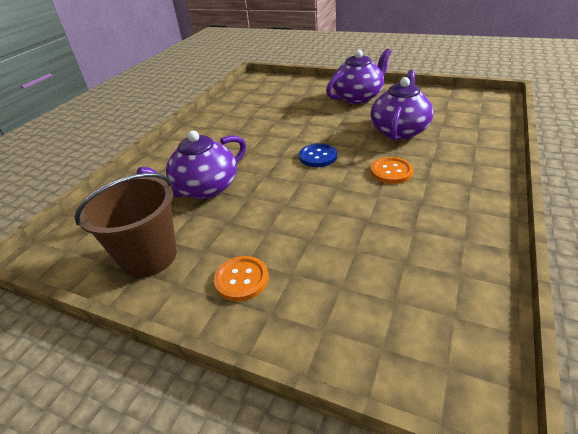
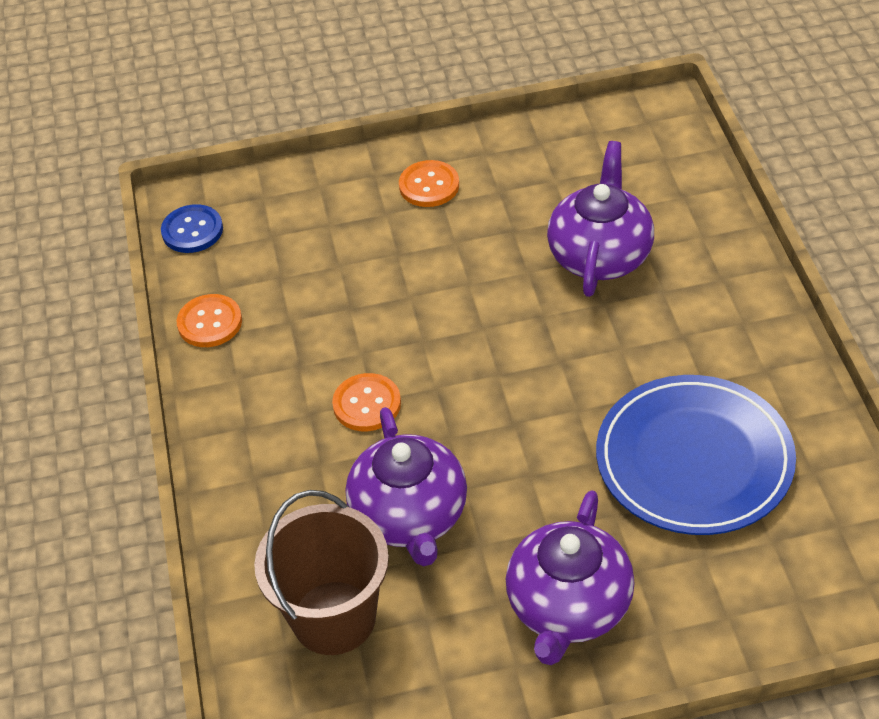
camera: 145 degrees right, 10 degrees up
brown bucket [74,173,177,278] -> brown bucket moved to [254,490,389,655]
blue button [299,143,337,167] -> blue button moved to [161,204,223,253]
none -> orange button [177,294,242,347]
none -> blue plate [596,375,796,535]

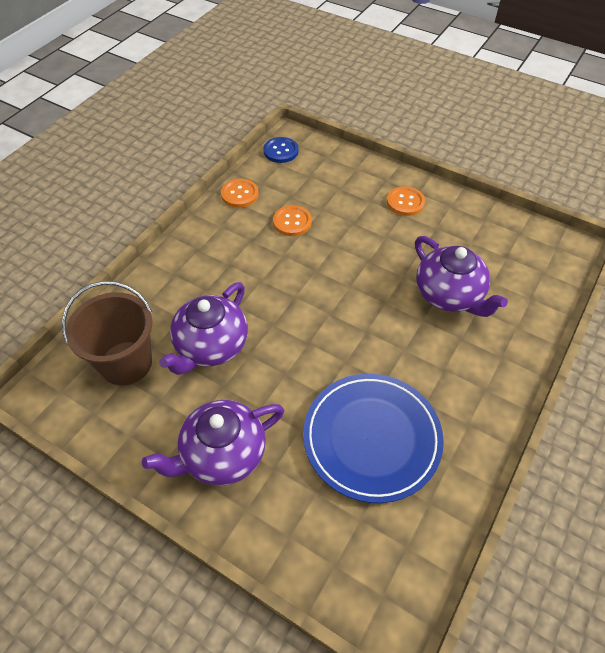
camera: 40 degrees right, 5 degrees up
orange button [332,373,401,431] -> orange button moved to [273,205,312,236]
purple teapot [547,141,654,297] -> purple teapot turned 90 degrees clockwise [415,236,508,317]

